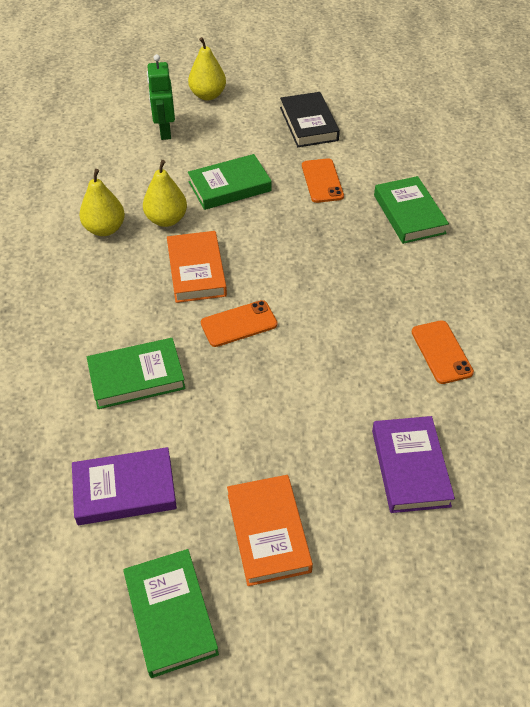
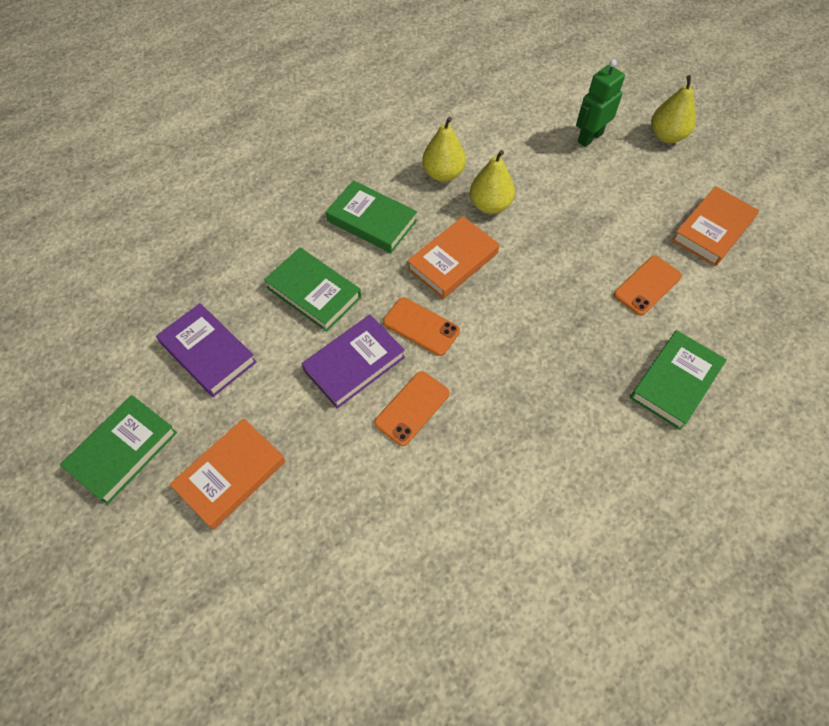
camera: 55 degrees right, 10 degrees up
green book [188,154,272,210] -> green book moved to [326,180,417,253]
black book [280,92,340,147] -> orange book [672,186,759,266]
purple book [372,416,455,513] -> purple book moved to [302,315,405,409]
orange phone [412,320,474,384] -> orange phone moved to [374,371,449,446]

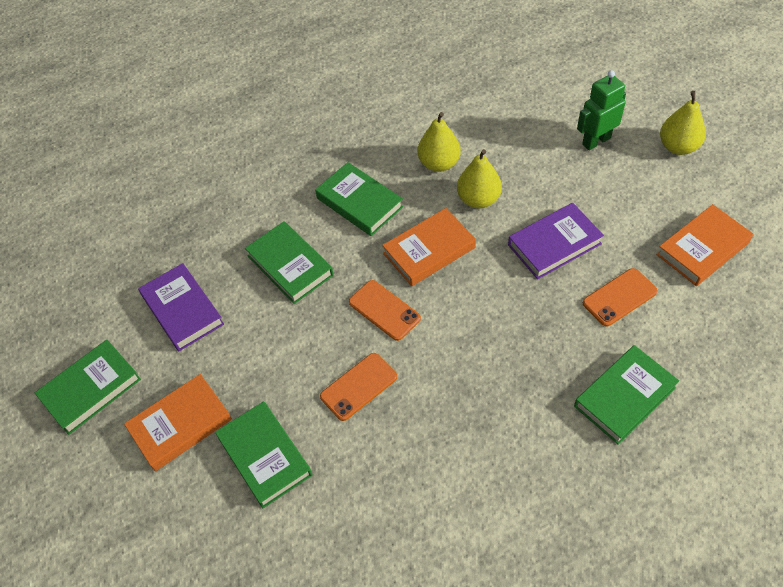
camera: 15 degrees right, 5 degrees down
purple book [302,315,405,409] -> purple book moved to [508,203,604,279]
none -> green book [215,401,312,508]

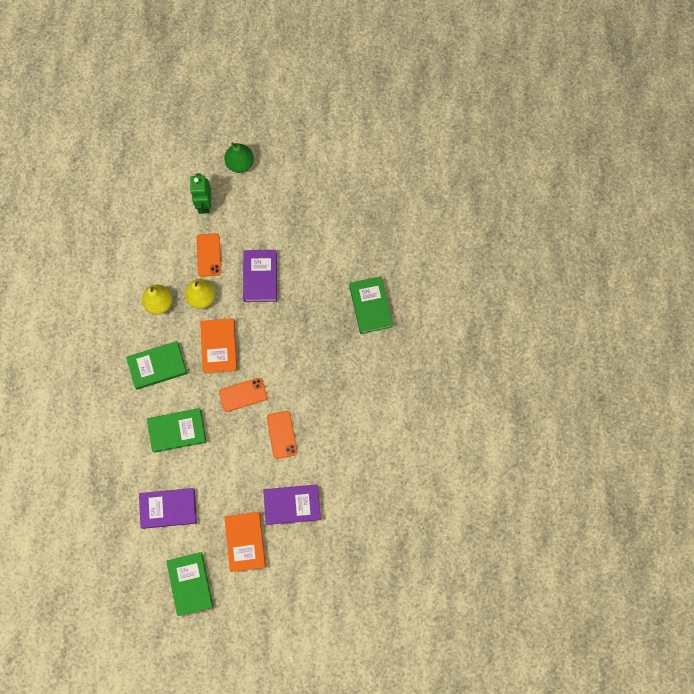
camera: 65 degrees left, 20 degrees up
green book [215,401,312,508] -> purple book [263,485,321,525]
orange phone [583,268,658,326] -> orange phone moved to [197,233,222,277]
orange book [656,204,753,286] -> none
yellow pear [660,91,706,155] -> green pear [224,142,254,173]

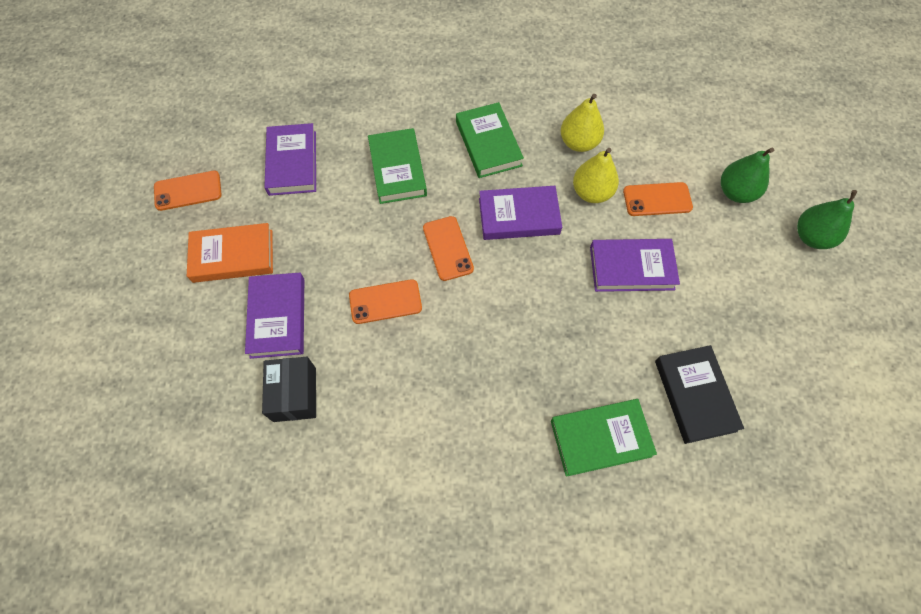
camera: 90 degrees right, 10 degrees down
green book [166,552,213,616] -> orange phone [154,171,222,211]
green robot [190,173,211,214] -> green pear [721,147,774,203]
orange book [200,318,237,374] -> purple book [479,186,562,240]
none -> black box [262,357,316,422]
none -> black book [655,345,744,444]

